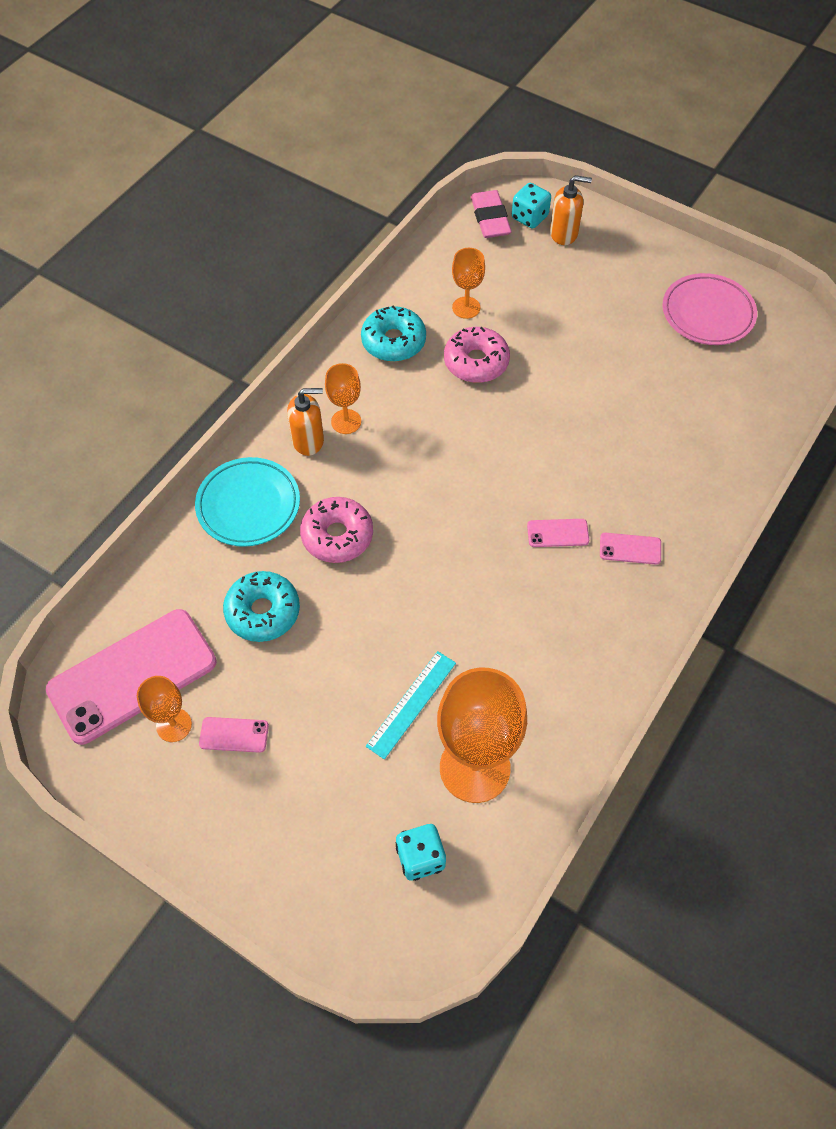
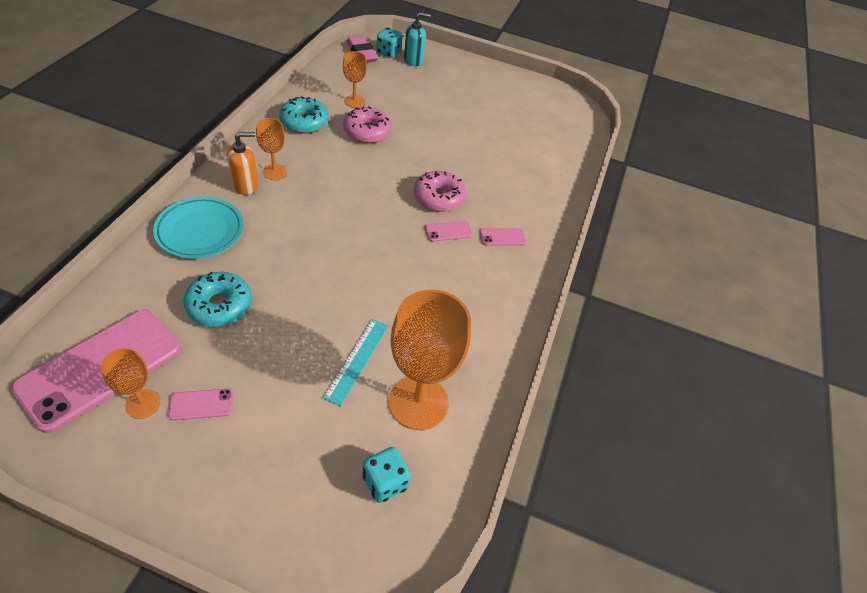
camera: 20 degrees left, 10 degrees down
pink donut [300,497,373,563] -> pink donut moved to [414,171,466,212]
orange soap dispenser [550,175,592,245] -> turquoise soap dispenser [404,12,431,66]
pink plate [662,273,757,345] -> none

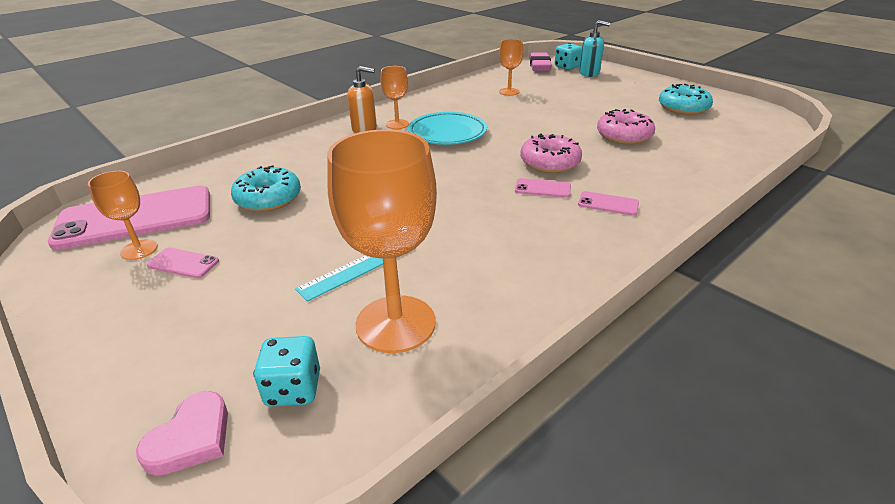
camera: 35 degrees right, 15 degrees down
turquoise plate [153,197,244,259] -> turquoise plate moved to [408,112,487,145]
turquoise donut [279,96,329,133] -> turquoise donut moved to [659,84,713,115]
pink donut [343,106,392,143] -> pink donut moved to [597,109,655,144]
none -> pink heart [136,391,228,476]

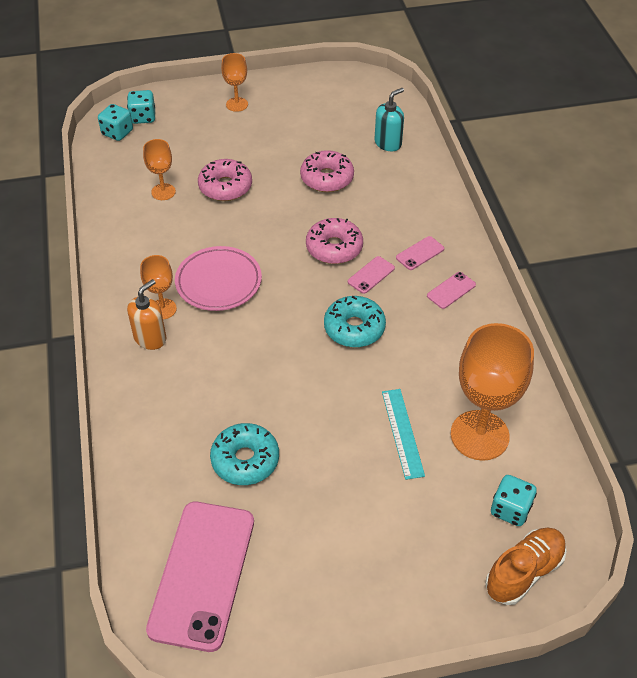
camera: 60 degrees left, 15 degrees up
orange goblet [88,171,158,260] -> orange goblet moved to [221,53,248,112]
pink heart [136,391,228,476] -> orange shoe [485,527,567,605]
pink phone [147,248,219,278] -> pink phone moved to [427,272,476,309]
turquoise plate [408,112,487,145] -> pink plate [175,246,262,311]
pink eraser [529,53,552,71] -> turquoise dice [98,104,133,141]
turquoise soap dispenser [580,20,610,77] -> turquoise soap dispenser moved to [375,88,404,151]
turquoise donut [659,84,713,115] -> turquoise donut moved to [324,296,386,348]
none -> pink donut [198,159,252,201]

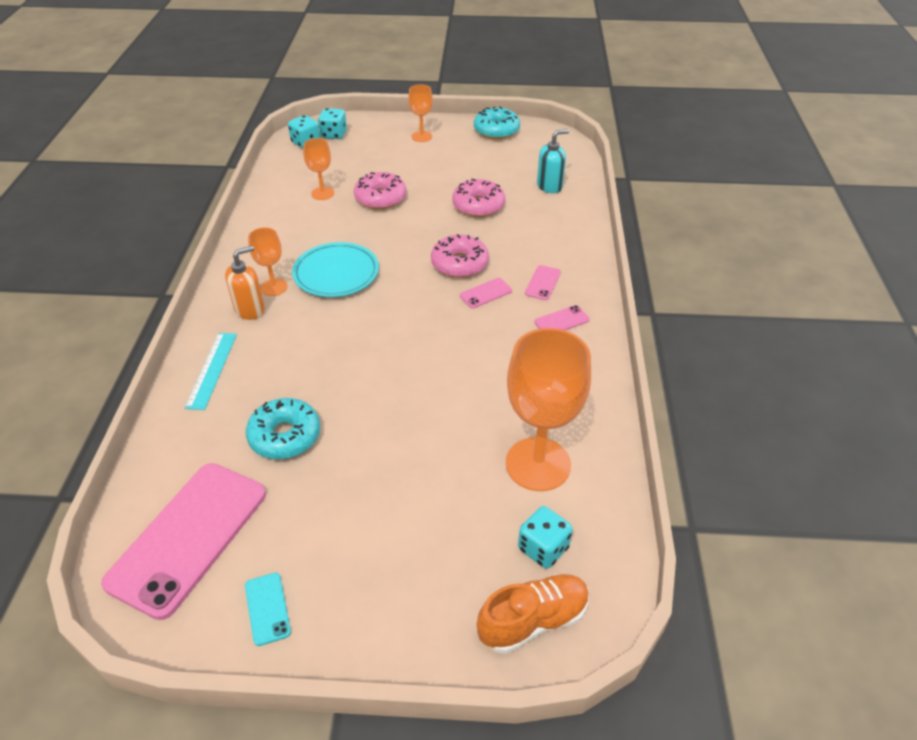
camera: 15 degrees right, 5 degrees down
pink plate [175,246,262,311] -> turquoise plate [292,242,379,297]
turquoise donut [324,296,386,348] -> turquoise donut moved to [474,107,520,139]
turquoise ruler [382,389,425,480] -> turquoise ruler moved to [185,333,237,410]
pink phone [396,236,444,270] -> pink phone turned 45 degrees counterclockwise [525,265,561,300]
none -> turquoise phone [245,573,291,646]

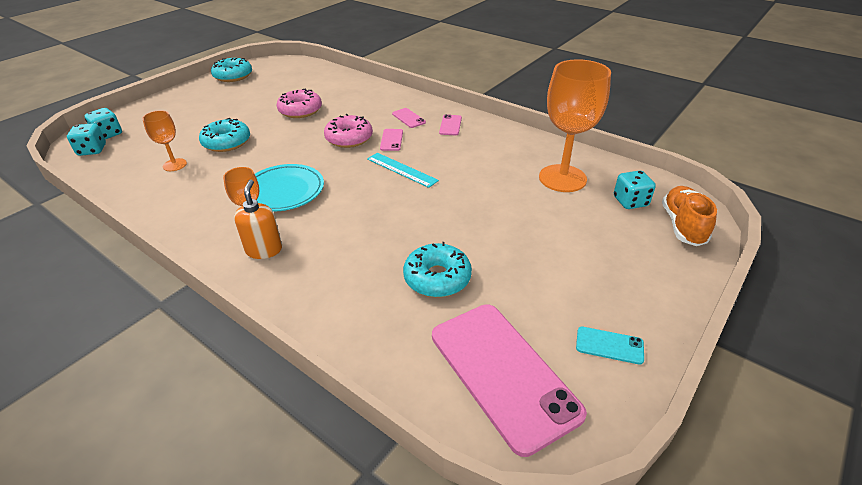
camera: 55 degrees left, 5 degrees down
turquoise ruler [185,333,237,410] -> turquoise ruler moved to [367,153,439,188]
pink donut [354,172,406,209] -> turquoise donut [199,118,250,152]
orange goblet [408,84,433,142] -> none
turquoise soap dispenser [537,129,569,193] -> none

